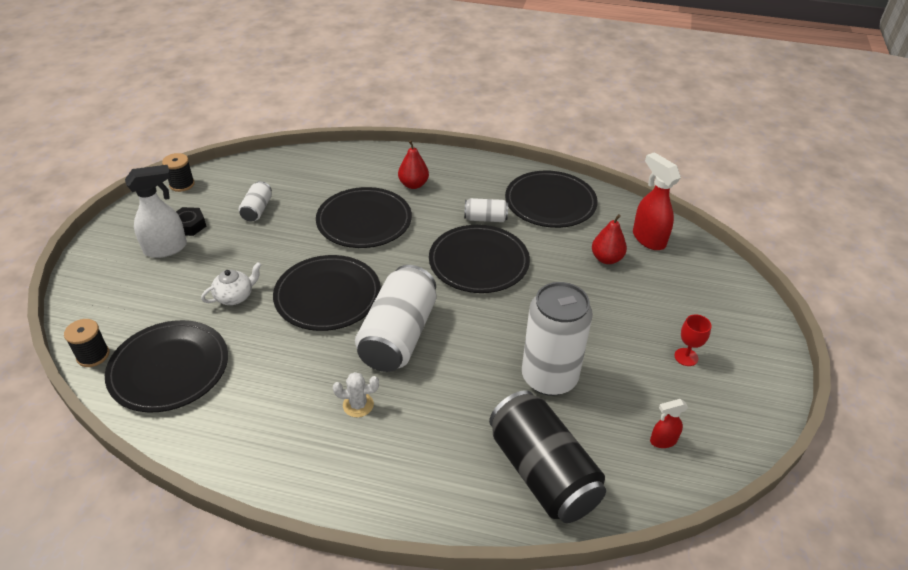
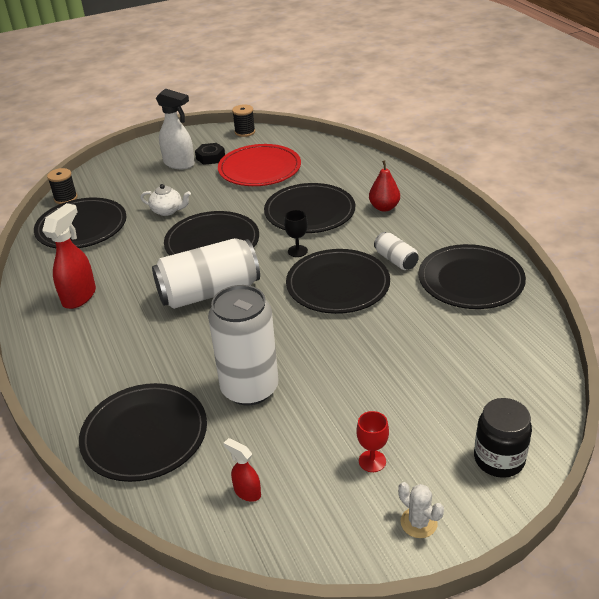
camera: 55 degrees right, 5 degrees down
white can [238,181,272,222] -> red plate [218,144,301,186]
white cactus [333,372,379,417] -> white cactus moved to [398,482,444,538]
black can [489,390,606,523] -> black plate [79,383,207,482]
red pear [592,214,627,264] -> none
red spray bottle [633,152,681,250] -> red spray bottle moved to [42,203,96,309]
none -> black goblet [284,210,308,257]
none -> black jar [474,398,532,478]

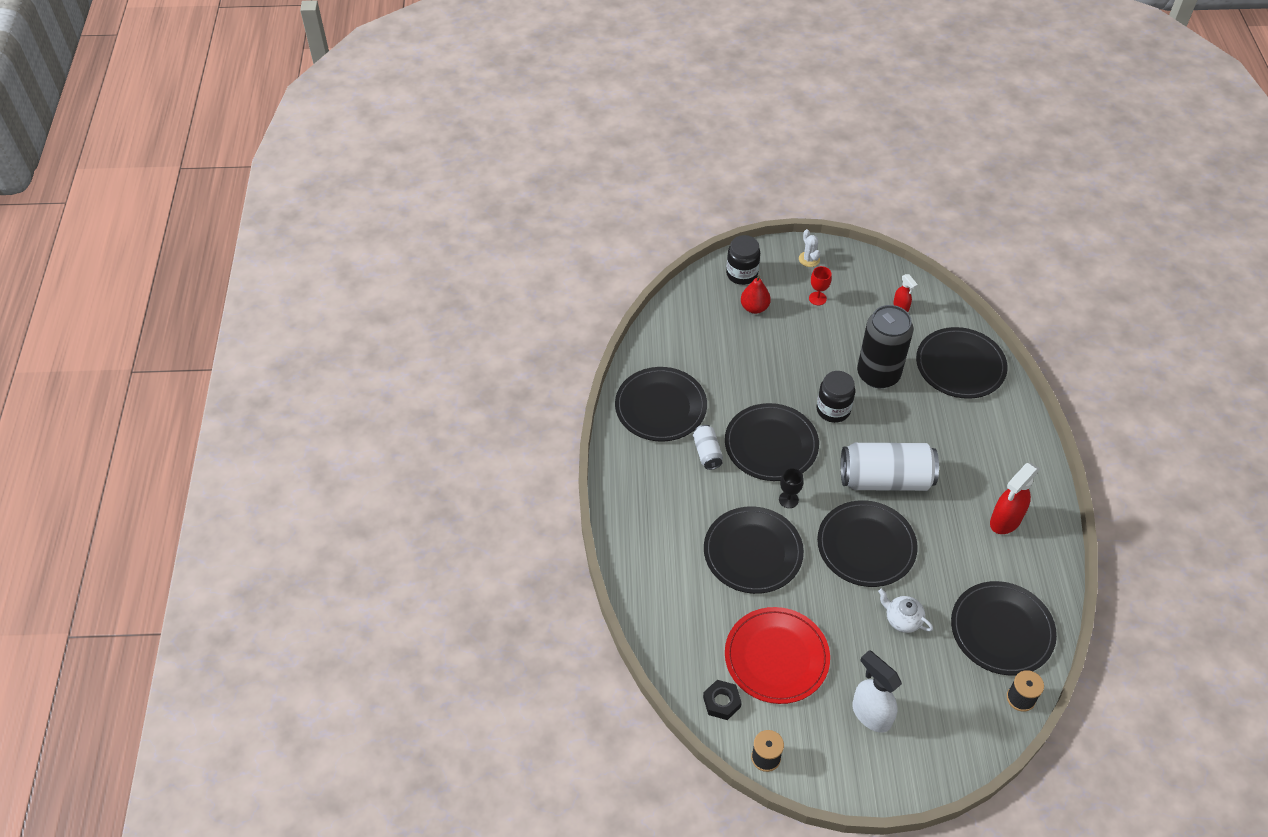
camera: 160 degrees left, 15 degrees up
black nut [195,143,225,165] -> black nut moved to [703,680,742,720]
white can [208,285,279,405] -> black can [857,305,913,388]
red pear [369,160,400,212] -> red pear moved to [741,275,771,314]
none -> black jar [817,371,855,423]

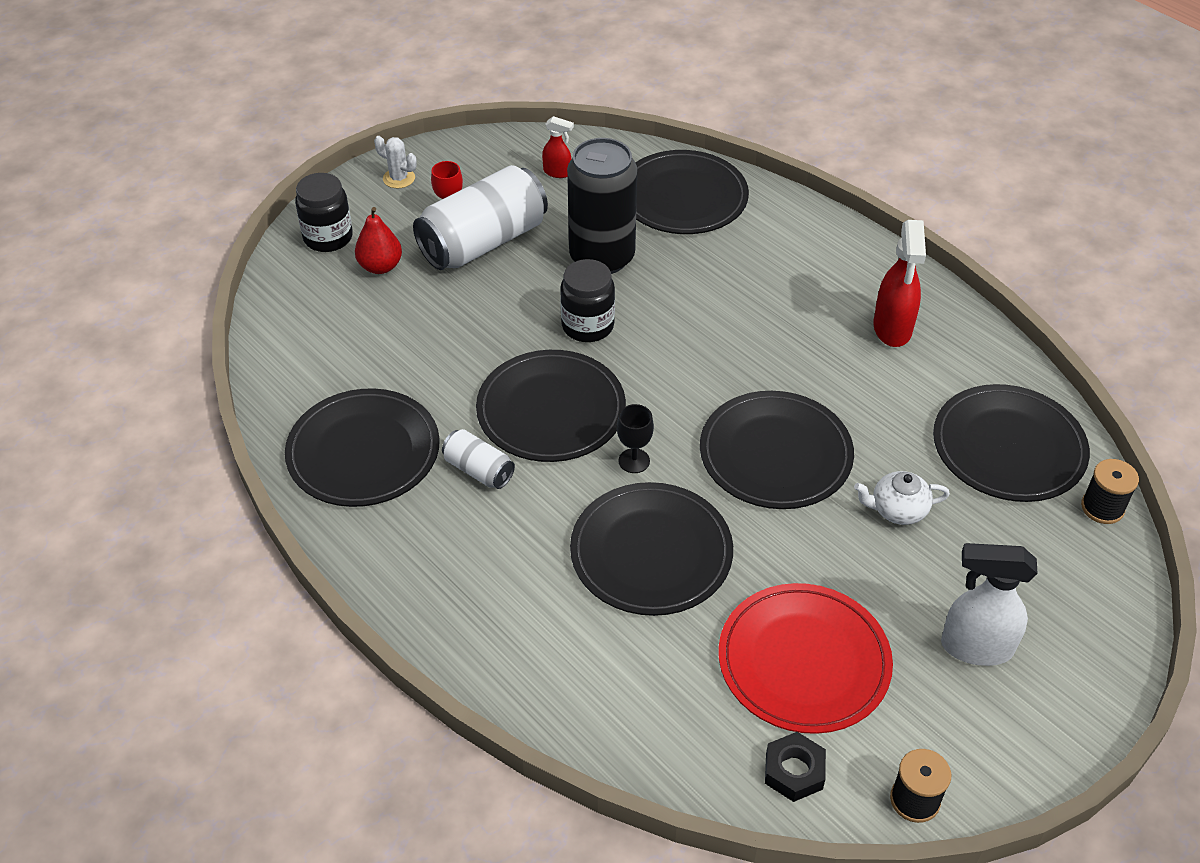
camera: 40 degrees left, 5 degrees down
white can [841,443,939,491] -> white can moved to [413,165,548,270]

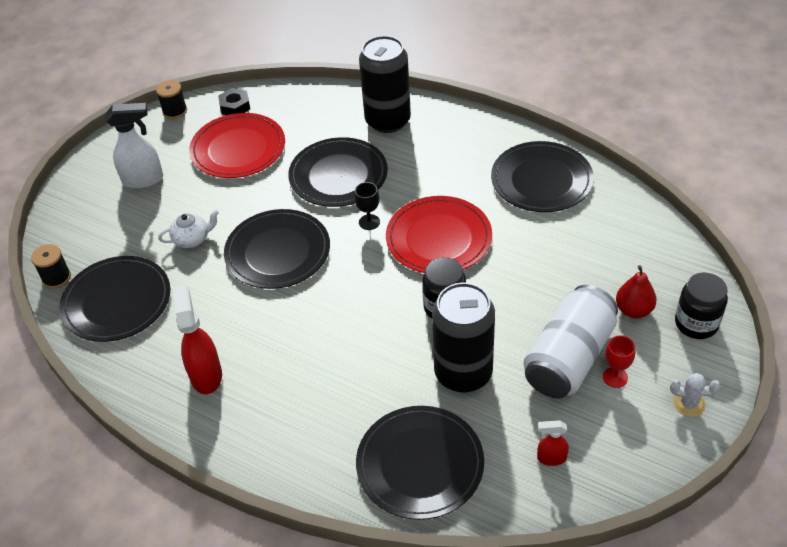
camera: 165 degrees right, 0 degrees up
white can [442,429,515,489] -> none
black plate [476,350,626,462] -> red plate [386,196,492,273]
none -> black can [359,36,411,133]

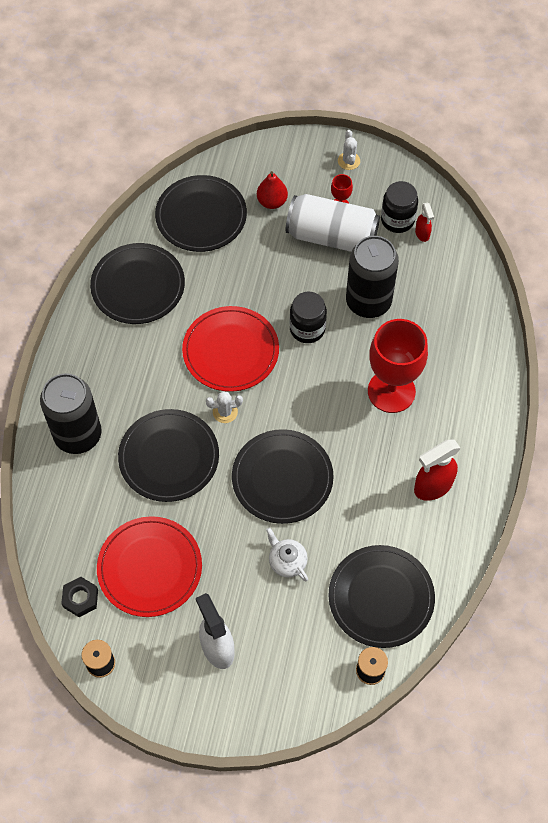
camera: 110 degrees left, 15 degrees up
black goblet [354,182,380,230] -> white cactus [206,391,243,423]
black plate [356,406,484,520] -> black plate moved to [155,175,247,252]
black jar [675,273,728,339] -> black jar moved to [381,181,418,233]
none -> red goblet [368,319,428,413]

